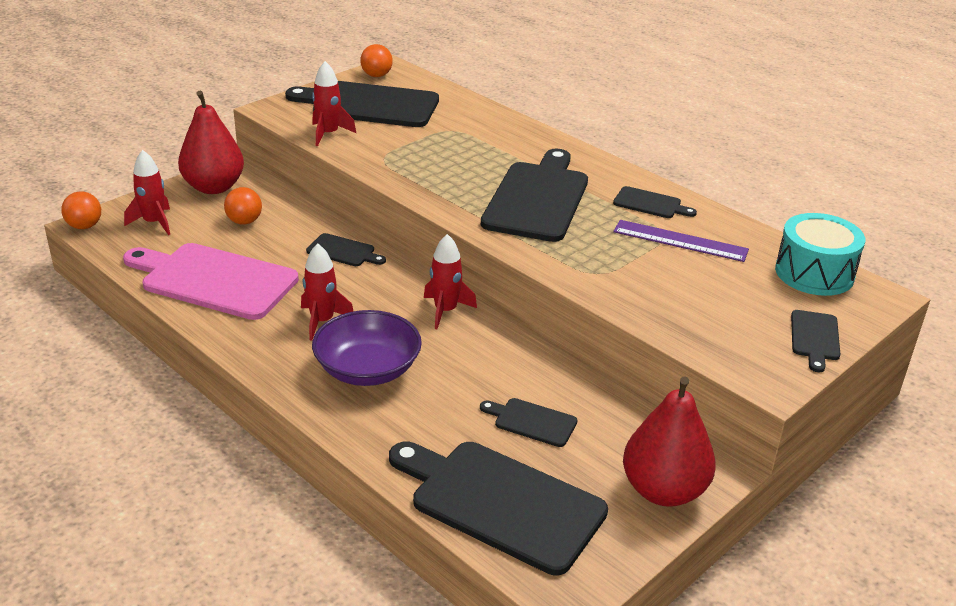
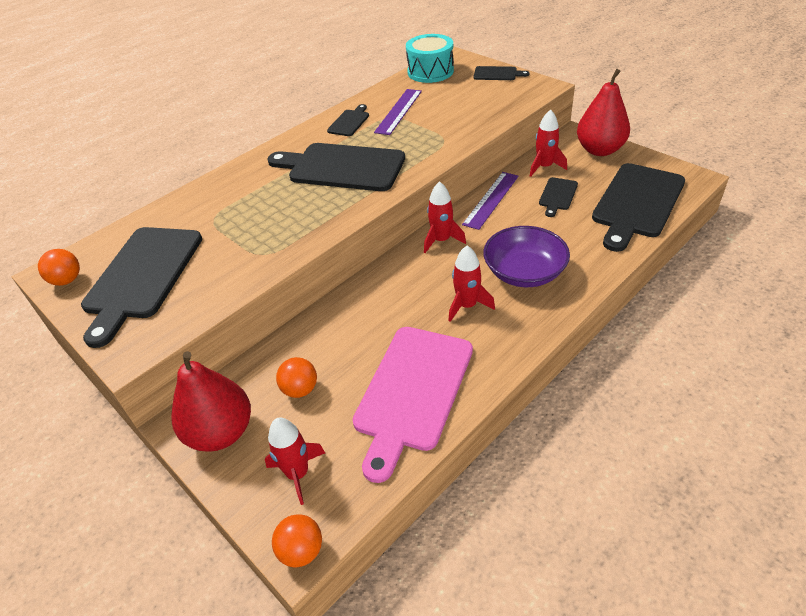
camera: 85 degrees left, 10 degrees up
black cutting board [306,233,386,266] -> none
red rocket [312,61,356,146] -> red rocket moved to [530,109,567,177]
none -> purple ruler [462,172,519,230]

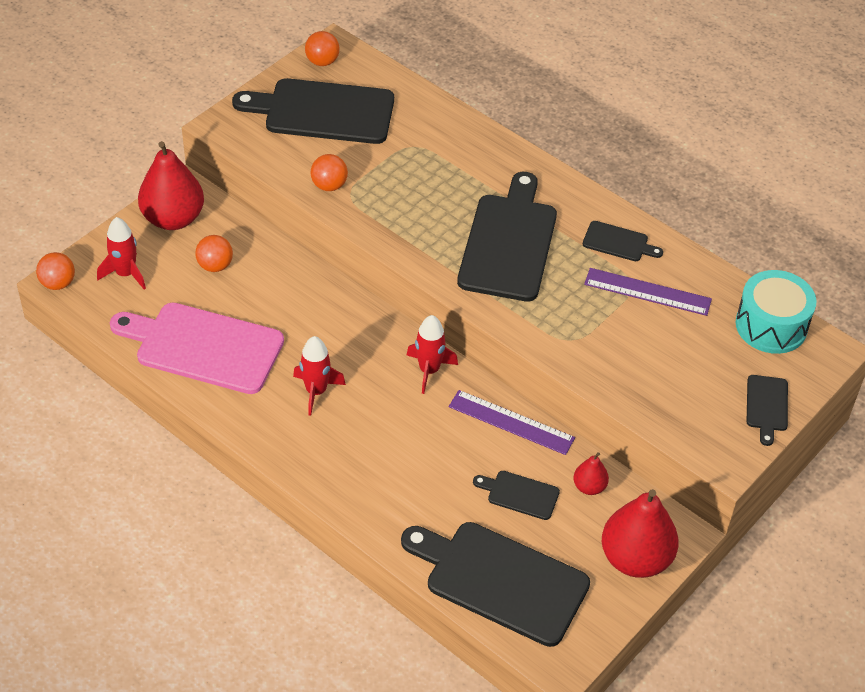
camera: 80 degrees right, 5 degrees up
purple bowl [483,226,570,287] -> none
red rocket [530,109,567,177] -> red pear [573,452,609,495]
none -> orange ball [311,154,348,191]

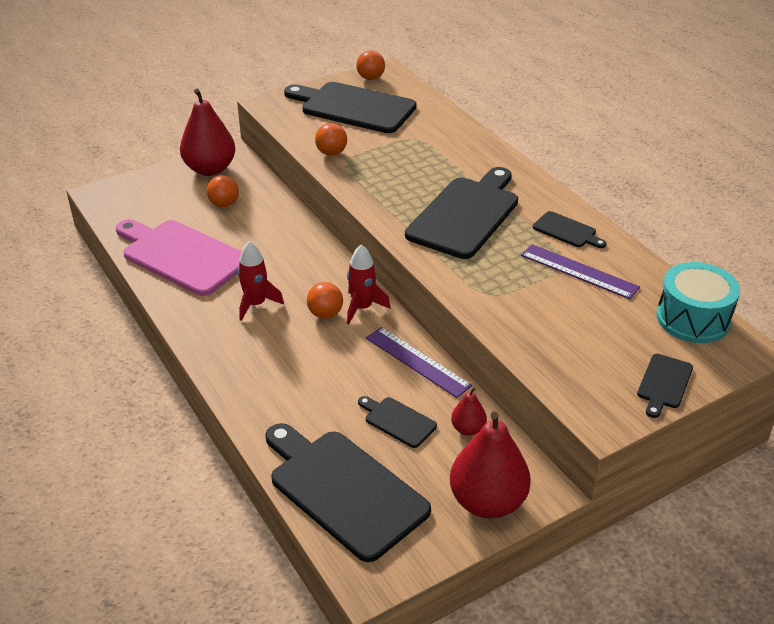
camera: 20 degrees right, 10 degrees down
orange ball [36,252,75,290] -> orange ball moved to [307,282,343,319]
red rocket [97,217,146,290] -> none

